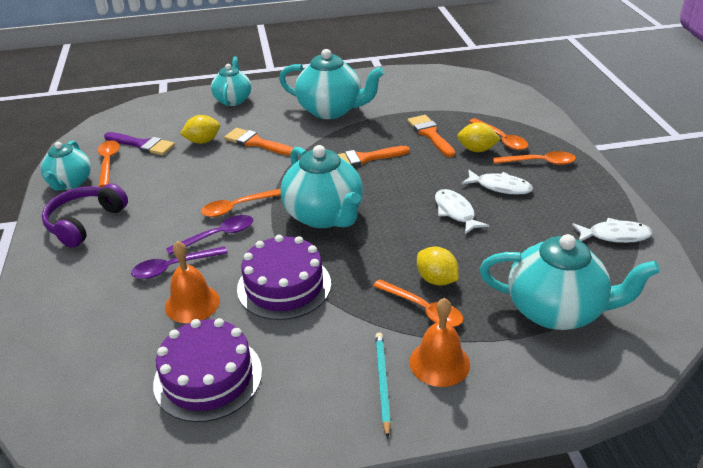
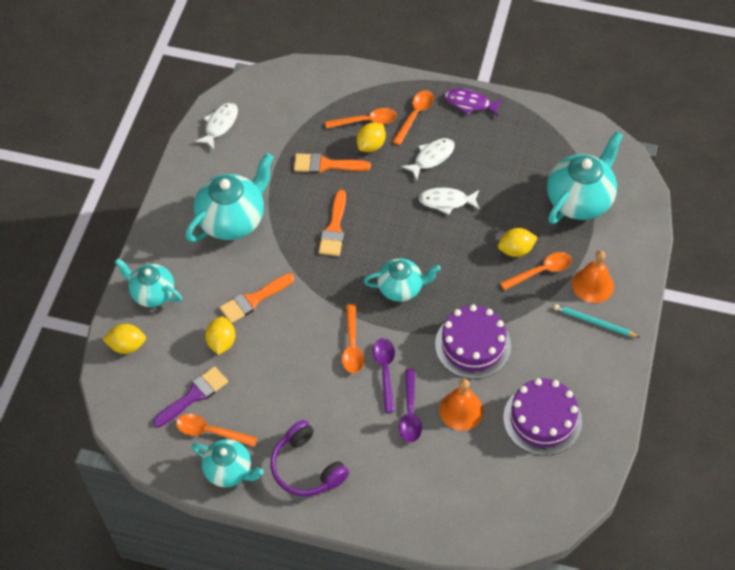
camera: 65 degrees left, 20 degrees up
turquoise teapot [280,145,363,228] -> turquoise teapot [364,258,441,302], size x0.63
white fish [572,218,653,243] -> white fish moved to [195,103,238,149]
none -> yellow lemon [102,324,146,354]
none -> purple fish [444,89,503,117]

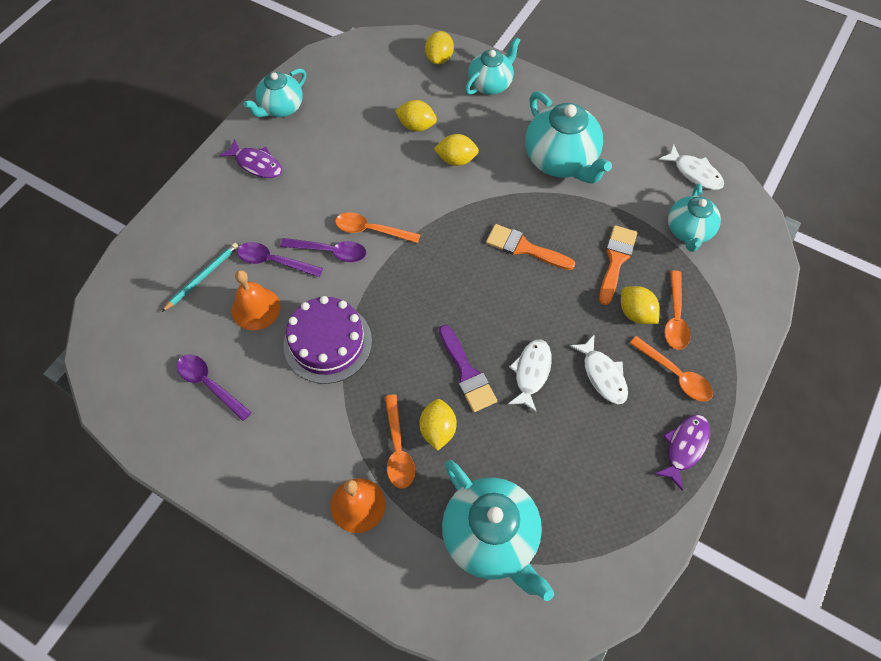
camera: 105 degrees right, 5 degrees up
purple brush [153,366,228,427] -> purple brush moved to [439,325,497,412]
orange spoon [176,414,257,447] -> none
orange brush [220,273,294,323] -> yellow lemon [434,134,479,166]
purple headphones [270,420,349,496] -> purple fish [219,139,282,178]
turquoise teapot [364,258,441,302] -> turquoise teapot moved to [668,183,721,252]
purple cake [503,378,582,455] -> purple spoon [177,354,252,421]
turquoise pencil [554,304,639,337] -> turquoise pencil moved to [162,243,239,312]

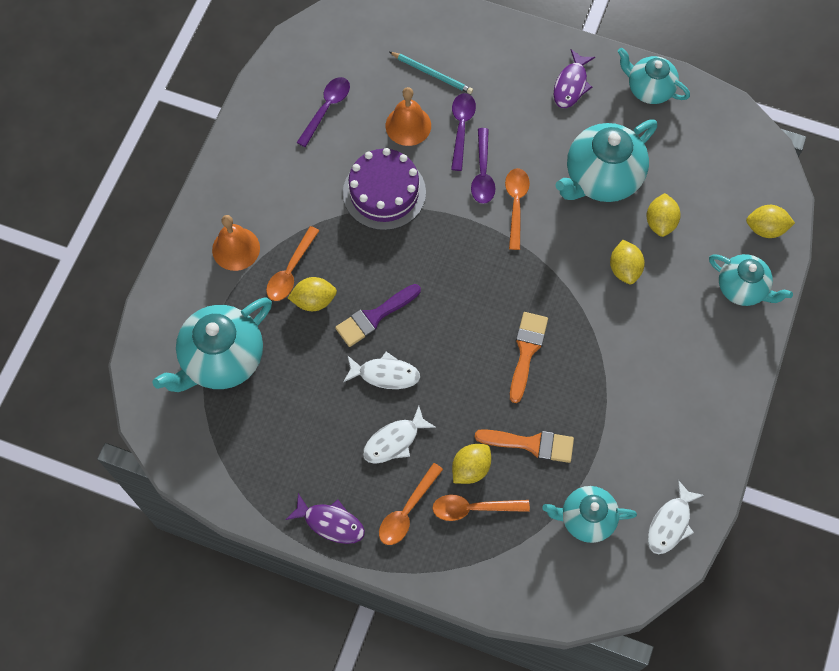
camera: 80 degrees right, 5 degrees up
orange spoon [385,395,415,489] -> orange spoon turned 45 degrees counterclockwise [266,226,319,301]
turquoise teapot [525,91,612,184] -> turquoise teapot moved to [555,120,657,202]

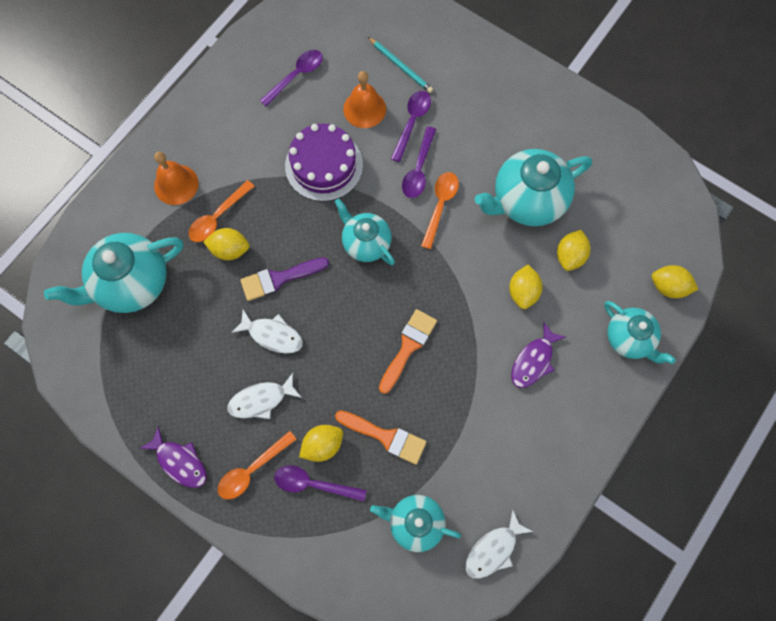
camera: 15 degrees right, 5 degrees up
orange spoon [432,495,530,521] -> purple spoon [274,465,367,502]
purple fish [554,49,595,108] -> purple fish moved to [511,322,566,388]
turquoise teapot [618,48,690,104] -> turquoise teapot moved to [335,199,395,265]

